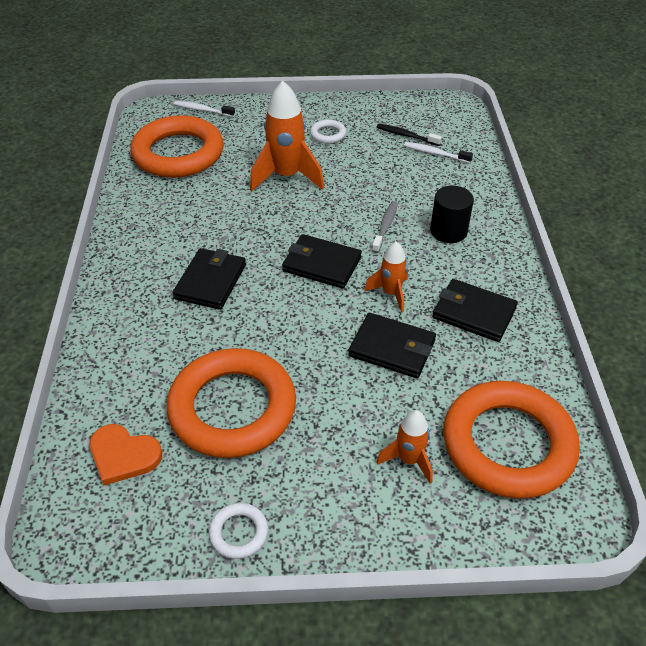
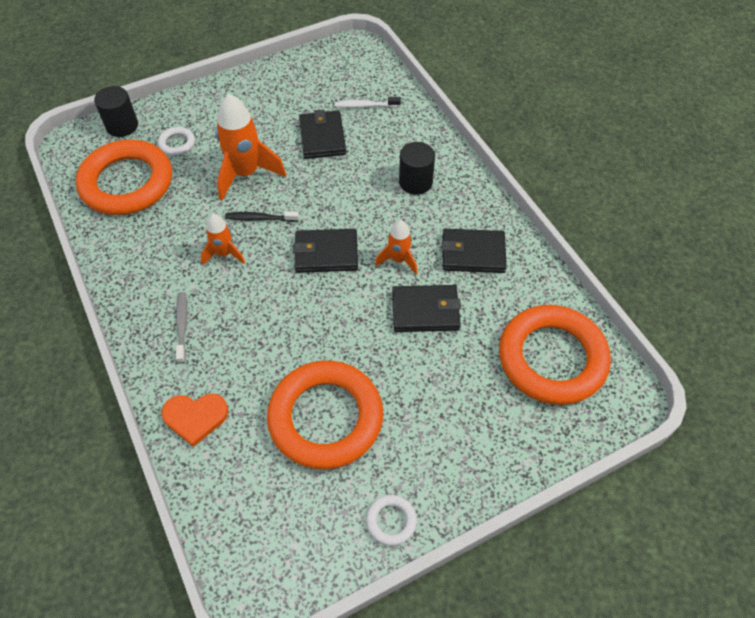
camera: 25 degrees left, 10 degrees up
orange heart [89,424,162,485] -> orange heart moved to [162,394,228,447]
black wallet [172,248,246,310] -> black wallet moved to [299,109,346,159]
white toothbrush [174,101,235,117] -> black cylinder [94,86,138,137]
white ring [310,120,346,144] -> white ring moved to [158,127,195,156]
grey toothbrush [372,201,398,253] -> grey toothbrush moved to [176,292,187,364]
black toothbrush [377,124,442,146] -> black toothbrush moved to [225,211,299,222]
orange rocket [377,410,433,484] -> orange rocket moved to [201,214,245,265]

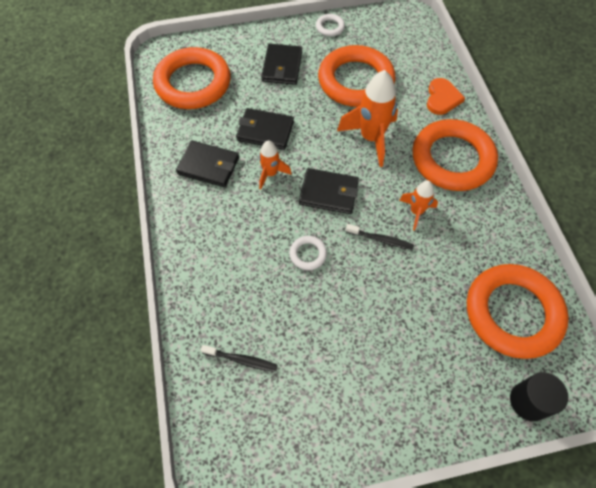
camera: 165 degrees left, 5 degrees up
white ring [158,127,195,156] -> white ring moved to [289,236,327,270]
orange heart [162,394,228,447] -> orange heart turned 90 degrees clockwise [427,78,465,115]
grey toothbrush [176,292,187,364] -> orange ring [412,119,498,191]
orange rocket [216,94,286,201] -> orange rocket moved to [337,70,398,167]
black wallet [299,109,346,159] -> black wallet moved to [261,44,302,85]
white toothbrush [334,97,401,108] -> black toothbrush [201,345,278,372]
black cylinder [399,142,435,195] -> none

